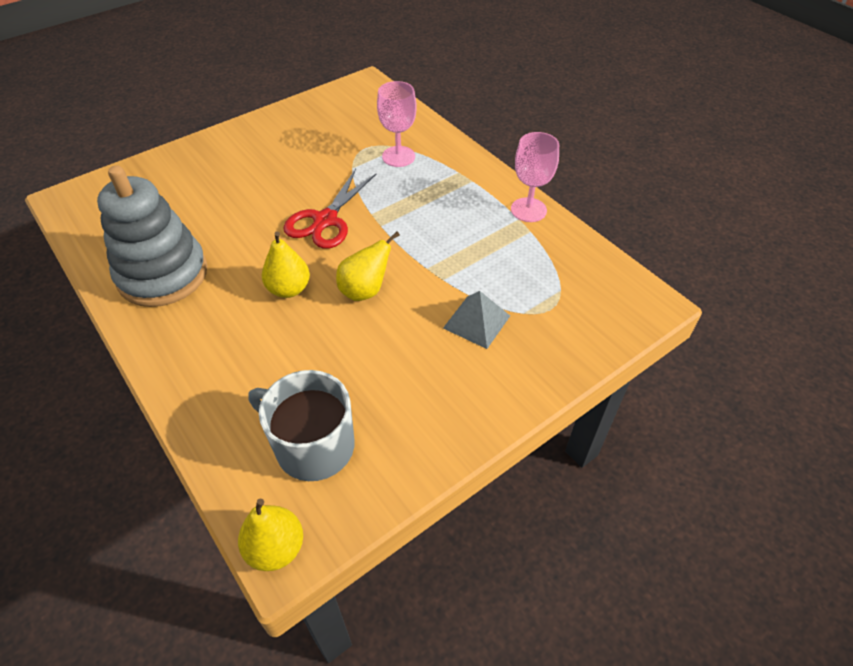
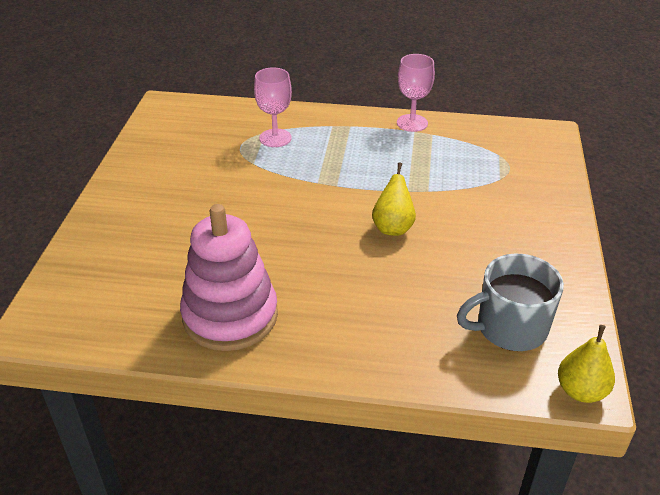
camera: 45 degrees left, 10 degrees down
grey stacking toy [97,166,207,307] -> pink stacking toy [180,204,278,351]
yellow pear [262,231,310,298] -> none
red scissors [283,169,376,249] -> none
grey pyramid [443,291,510,349] -> none

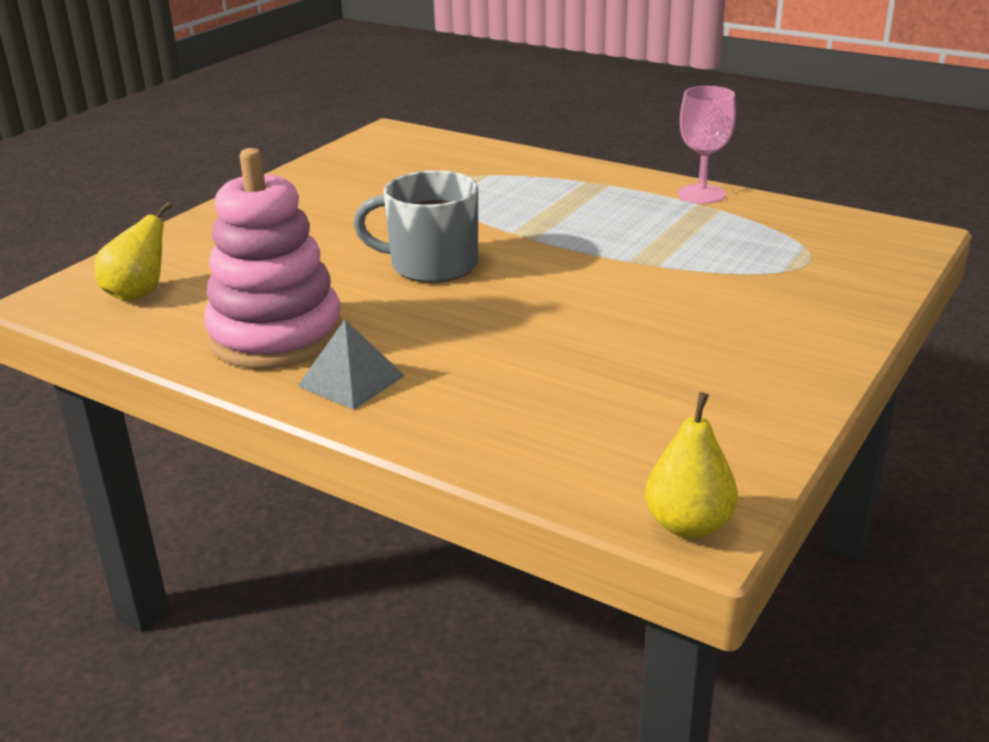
camera: 25 degrees right, 10 degrees down
pink goblet [254,67,292,147] -> none
yellow pear [372,163,416,236] -> yellow pear moved to [94,202,172,301]
grey mug [457,254,564,351] -> grey mug moved to [353,170,478,283]
none -> grey pyramid [298,320,405,410]

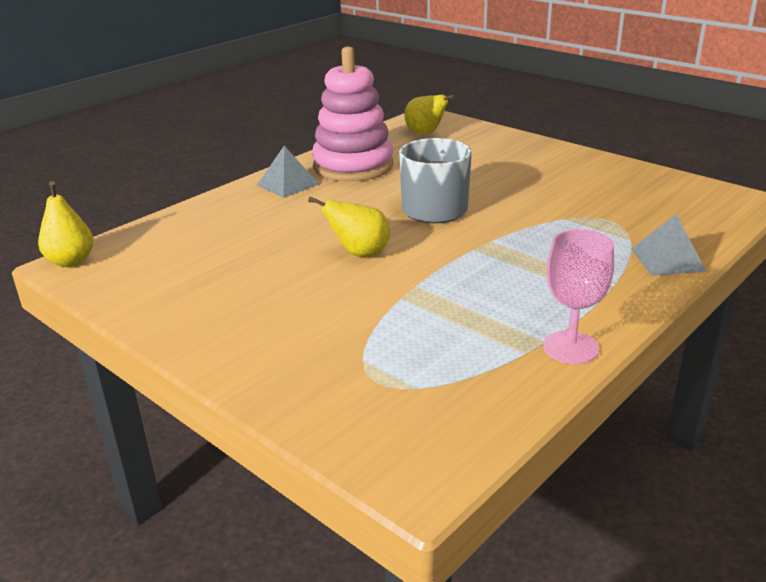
camera: 100 degrees right, 0 degrees up
none -> yellow pear [308,196,390,257]
none -> grey pyramid [631,214,707,276]

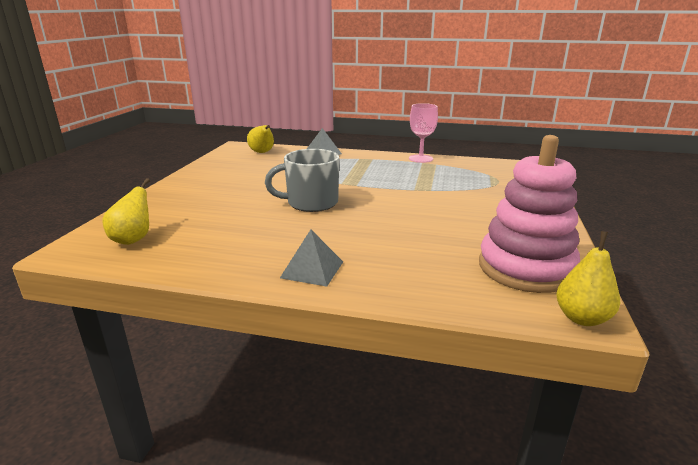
camera: 120 degrees left, 5 degrees down
yellow pear [308,196,390,257] -> yellow pear moved to [247,125,274,153]
pink stacking toy [312,47,394,182] -> pink stacking toy moved to [479,135,580,293]

